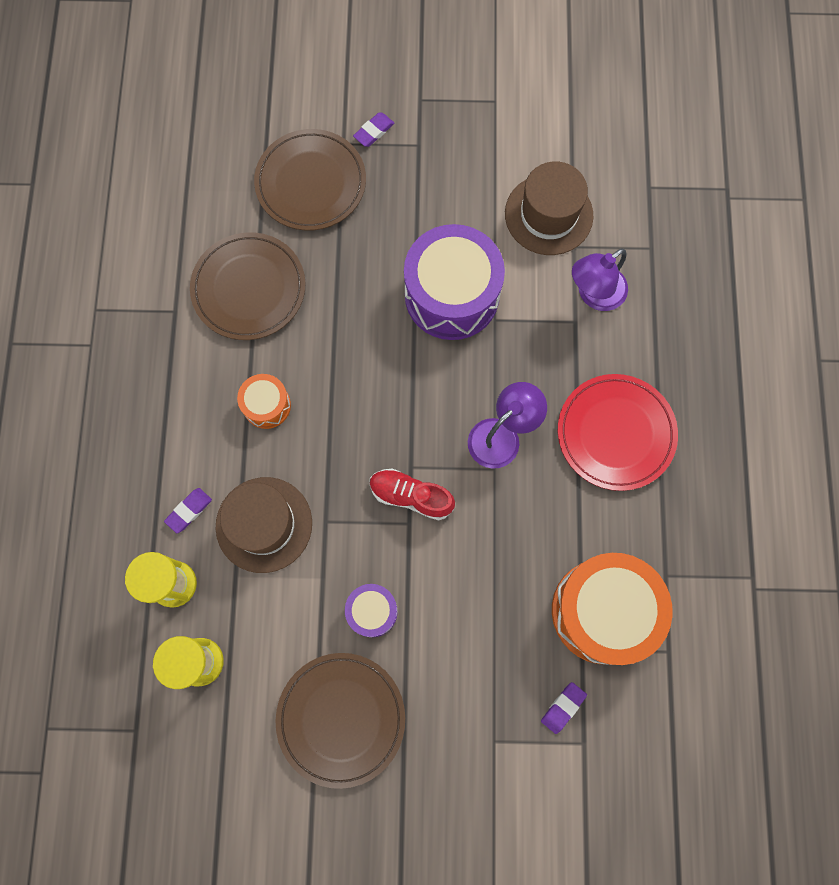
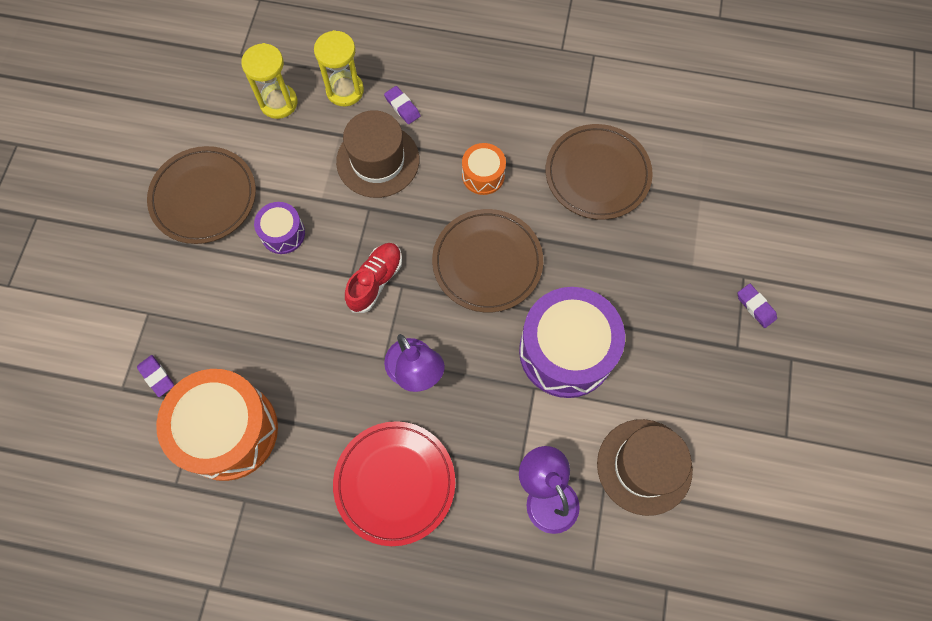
camera: 100 degrees right, 5 degrees down
brown plate [254,129,366,231] -> brown plate moved to [432,209,543,312]

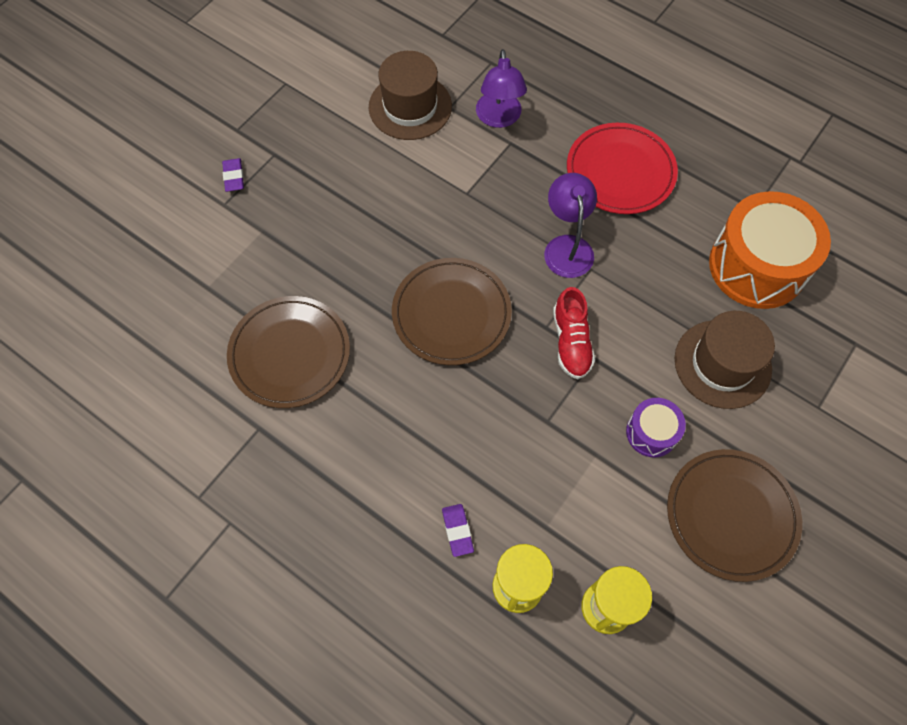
camera: 155 degrees left, 5 degrees down
purple eraser [137,355,174,397] -> none
brown hat [336,110,419,198] -> brown hat moved to [675,311,775,409]
red shoe [345,243,402,313] -> red shoe turned 60 degrees counterclockwise [553,287,595,379]
orange drum [462,143,506,195] -> none
purple drum [519,287,625,398] -> none

